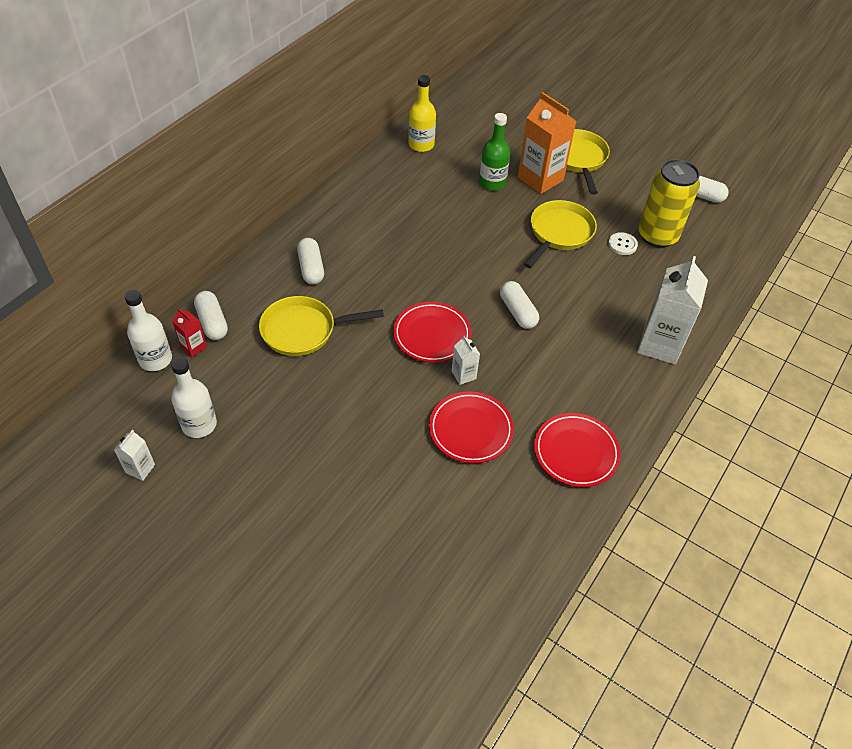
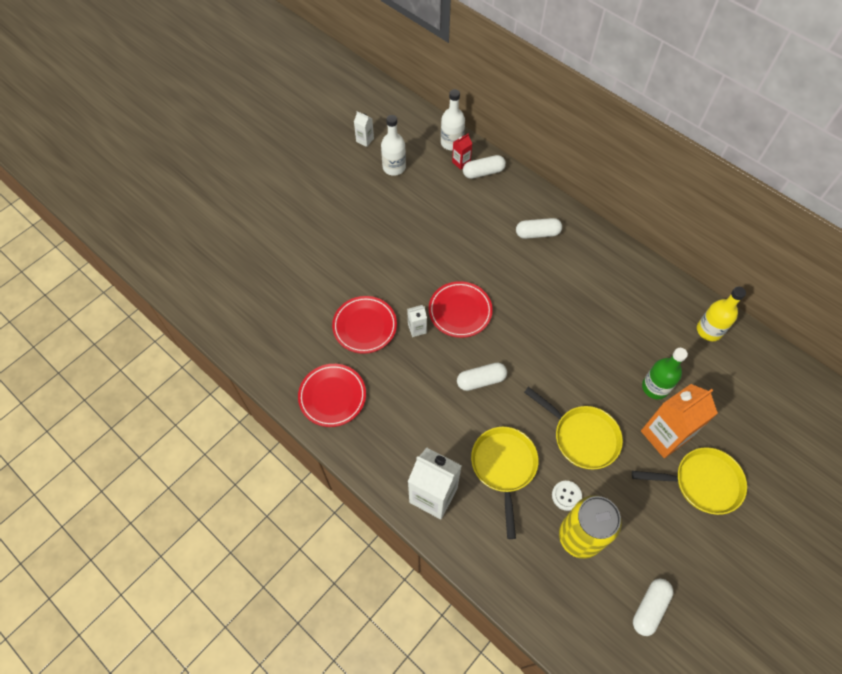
camera: 100 degrees right, 10 degrees up
yellow pan [259,296,384,356] -> yellow pan moved to [471,427,539,539]

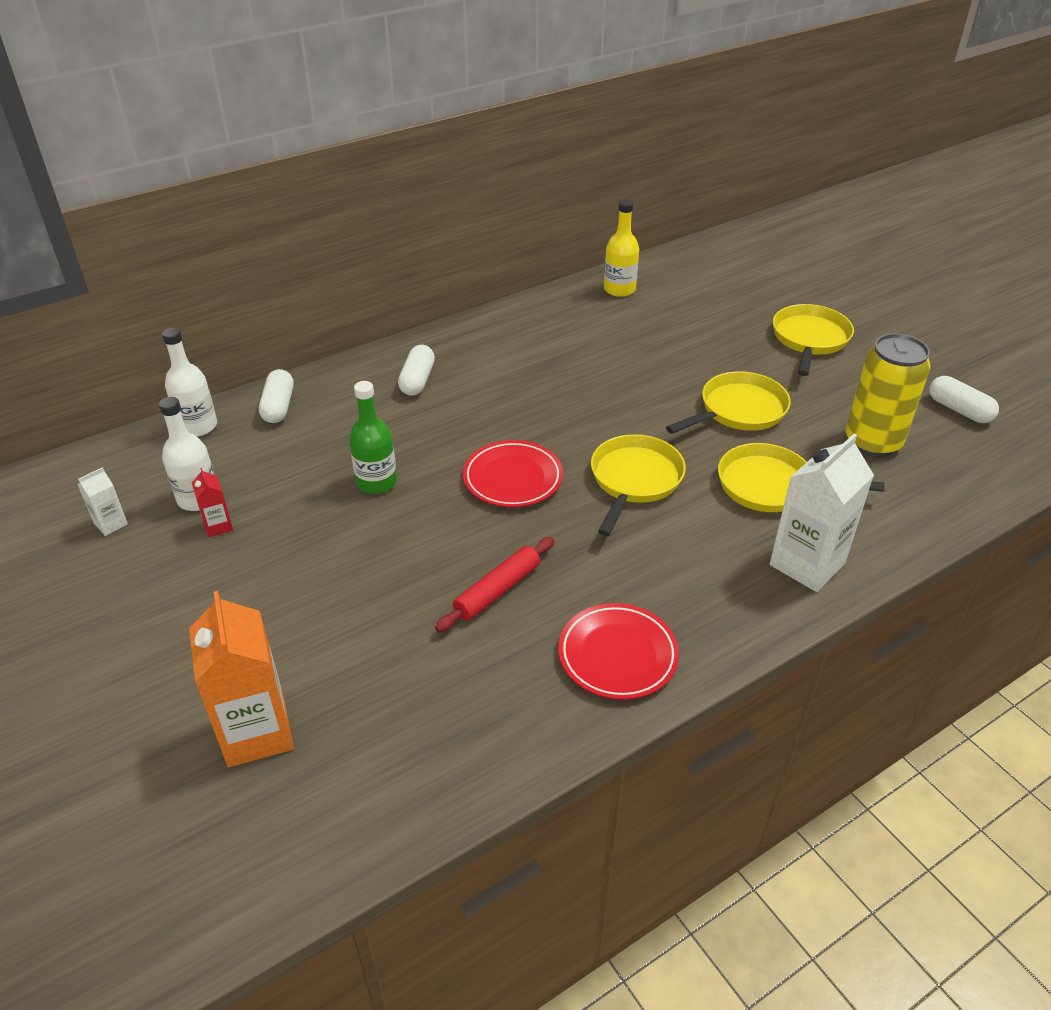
camera: 75 degrees left, 20 degrees down
red plate [332,296,397,354] -> red rolling pin [435,537,554,632]
white carton [407,305,427,337] -> none
red carton [452,134,472,170] -> red carton moved to [192,468,233,537]
white capsule [457,363,507,391] -> yellow pan [591,434,686,536]
white button [552,481,582,511] -> none
orange carton [641,384,718,458] -> orange carton moved to [189,591,294,767]
green bottle [642,348,688,400] -> green bottle moved to [349,381,397,494]

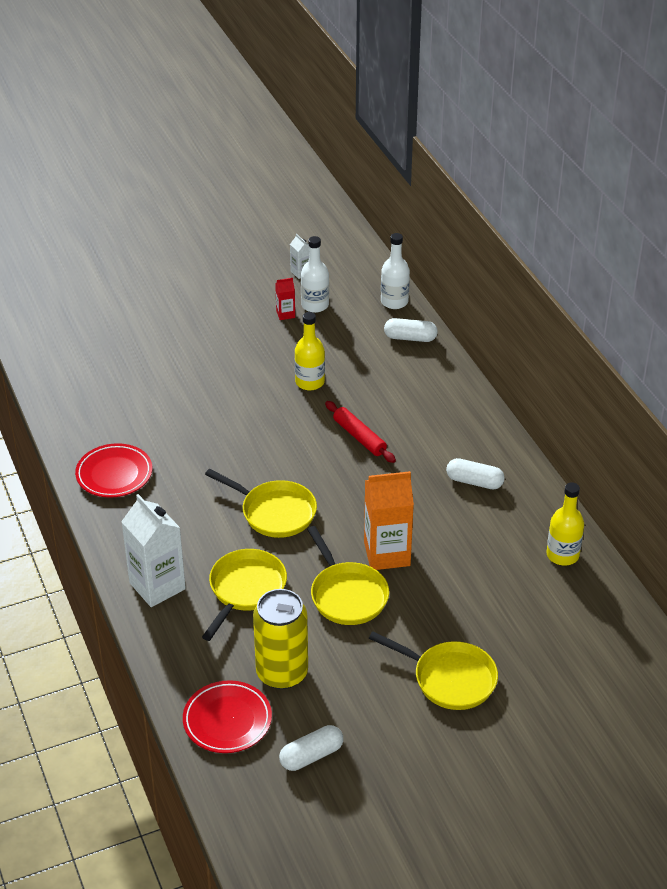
camera: 100 degrees right, 0 degrees up
orange carton [189,591,294,767] -> orange carton moved to [364,471,414,570]
green bottle [349,381,397,494] -> yellow bottle [295,312,325,390]
white capsule [398,345,435,396] -> white capsule moved to [446,458,505,489]
red rolling pin [435,537,554,632] -> red rolling pin moved to [325,401,396,463]
red plate [463,440,563,507] -> red plate moved to [183,680,272,753]

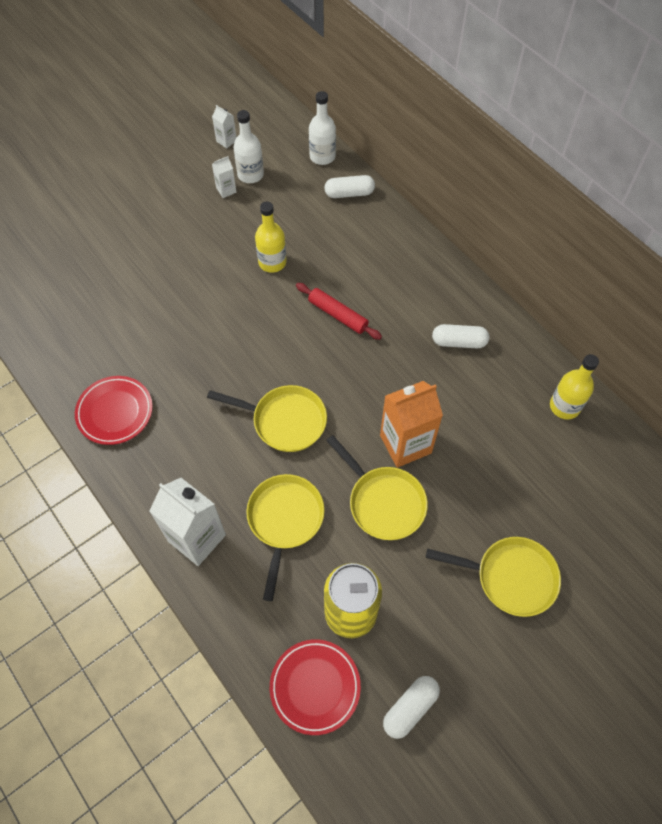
camera: 15 degrees left, 20 degrees up
red carton [275,278,295,320] -> white carton [212,156,237,198]

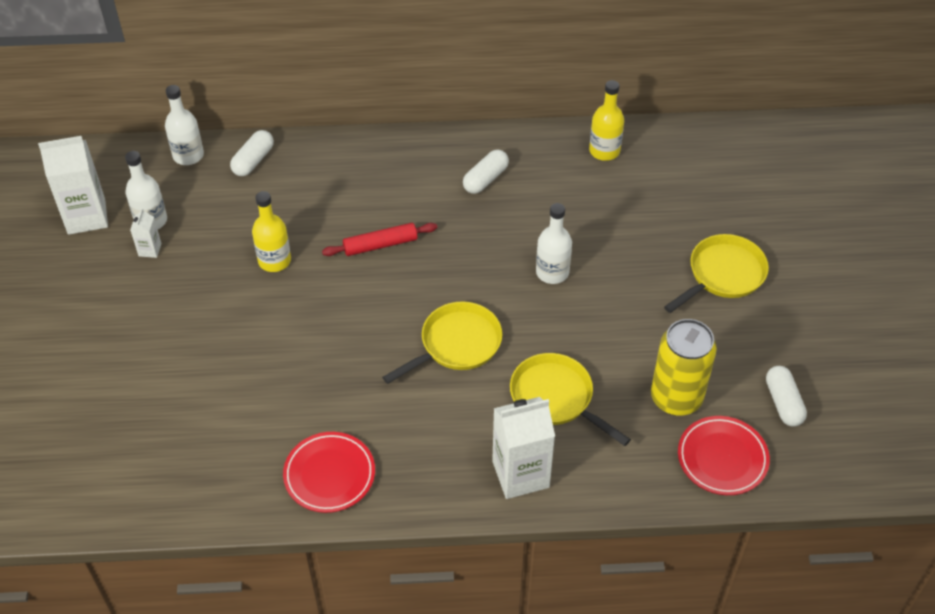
camera: 55 degrees left, 10 degrees down
white carton [212,105,237,148] -> white carton [38,136,108,235], size x2.14
yellow pan [326,435,428,540] -> none
orange carton [380,381,443,468] -> white bottle [536,203,572,284]

